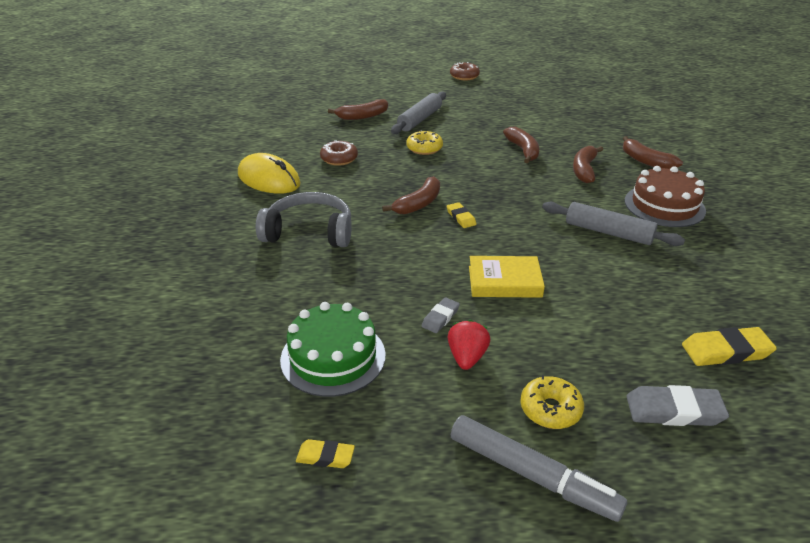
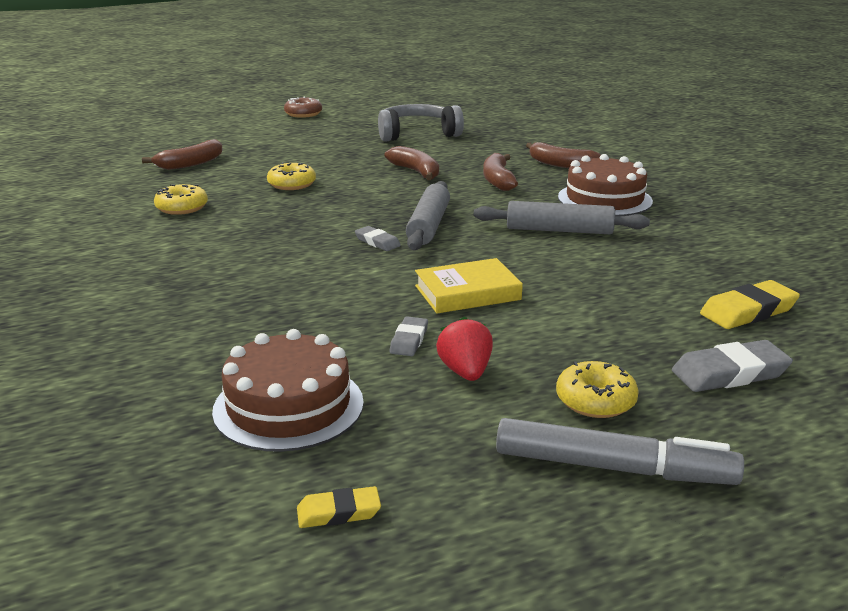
camera: 20 degrees left, 10 degrees down
yellow mouse [238,153,301,194] -> none
grey headphones [256,192,352,247] -> grey headphones moved to [378,104,464,142]
green cake [280,302,386,397] -> brown cake [212,329,364,452]
brown donut [320,140,358,166] -> yellow donut [154,184,208,215]
brown banana [382,176,440,215] -> none
grey rolling pin [391,91,446,134] -> grey rolling pin moved to [406,181,450,250]
yellow eraser [447,202,476,228] -> grey eraser [355,226,401,251]

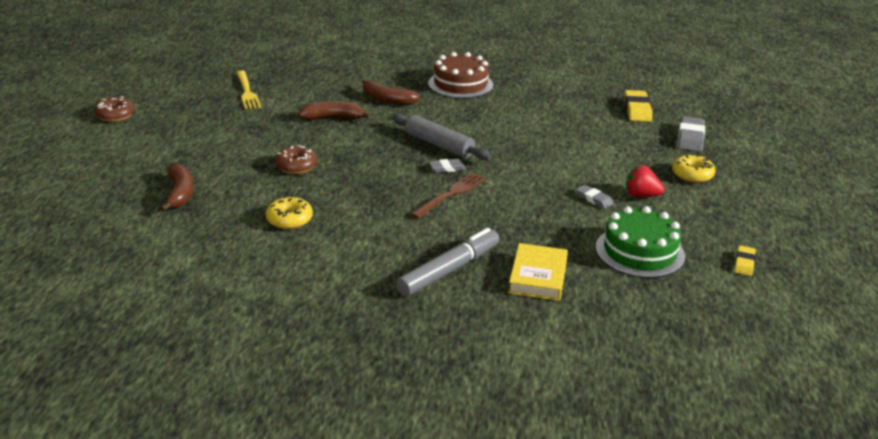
camera: 60 degrees left, 5 degrees up
brown cake [212,329,364,452] -> green cake [595,206,685,278]
yellow donut [267,162,316,190] -> brown donut [274,145,317,174]
grey headphones [378,104,464,142] -> yellow fork [236,70,261,109]
yellow book [415,258,523,313] -> yellow book moved to [508,243,568,301]
grey rolling pin [474,201,650,234] -> none
grey marker [496,418,744,485] -> grey marker moved to [396,228,499,297]
brown banana [526,142,601,168] -> none
none -> brown fork [411,173,486,219]

